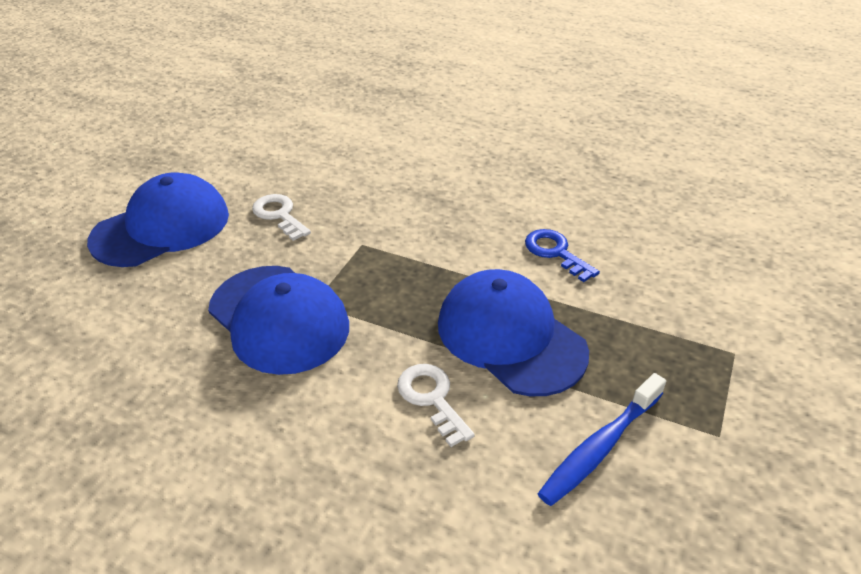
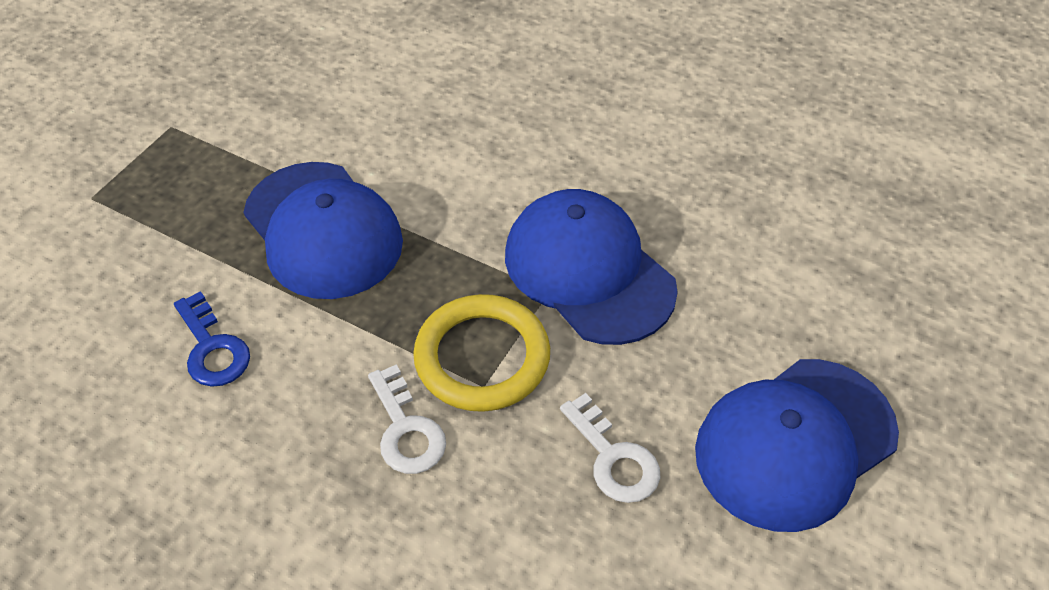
camera: 175 degrees left, 10 degrees up
white key [397,364,475,447] -> white key moved to [368,364,446,474]
blue toothbrush [538,373,666,506] -> none
none -> yellow ring [413,294,550,412]

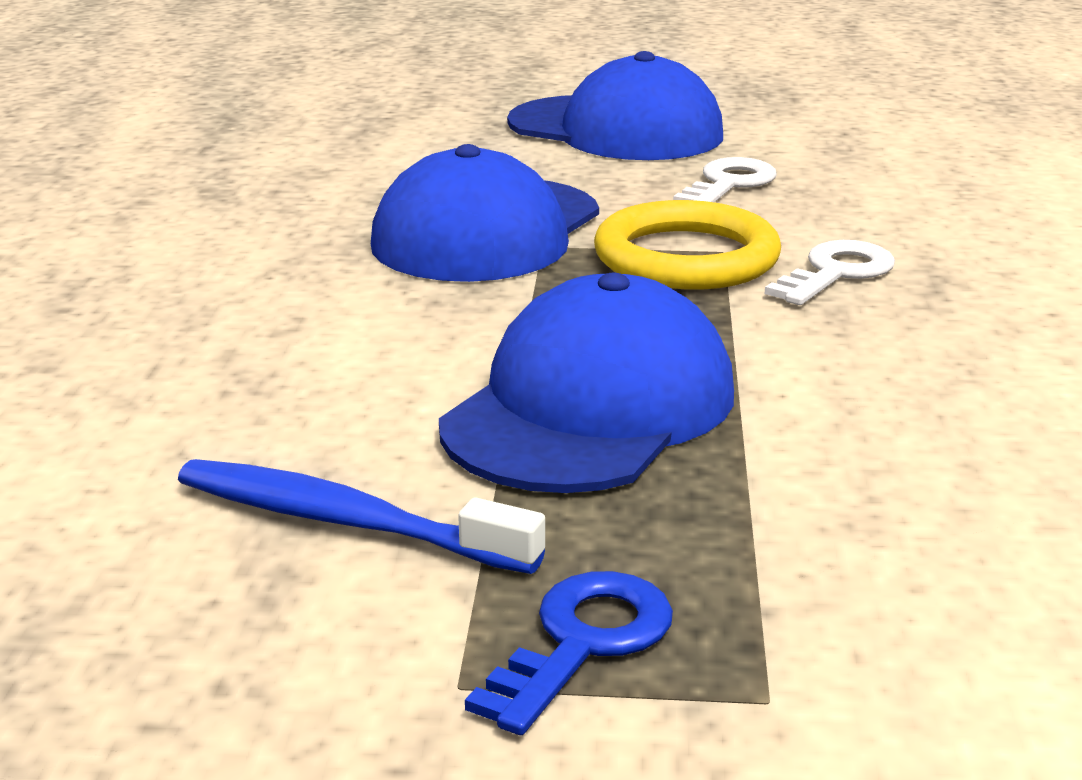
camera: 115 degrees left, 25 degrees down
blue key [174,291,250,387] -> blue key moved to [465,571,673,735]
none -> blue toothbrush [178,459,545,574]

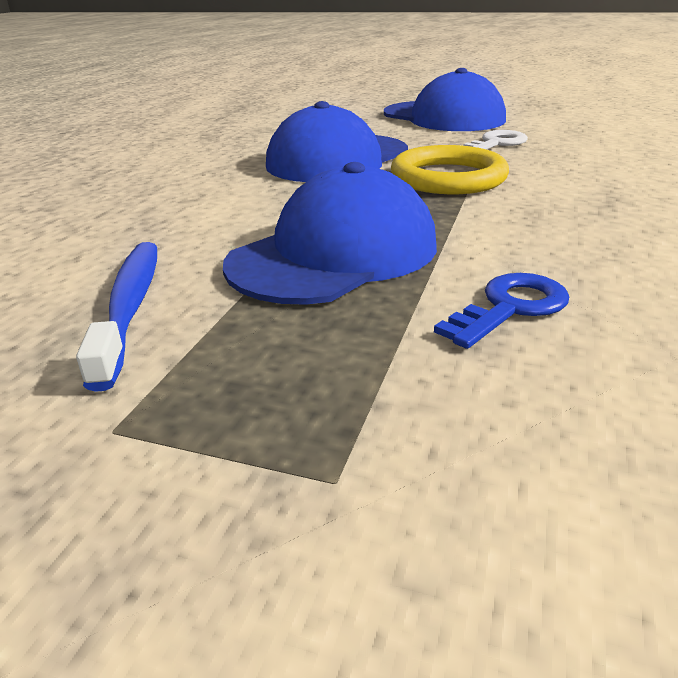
camera: 15 degrees right, 5 degrees up
blue toothbrush [178,459,545,574] -> blue toothbrush turned 45 degrees clockwise [76,242,157,392]
blue key [465,571,673,735] -> blue key moved to [434,273,569,349]
white key [765,240,895,305] -> none

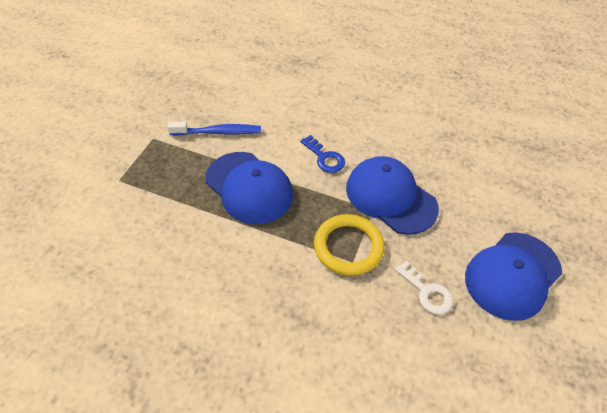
camera: 90 degrees right, 20 degrees up
blue key [434,273,569,349] -> blue key moved to [300,135,345,173]

